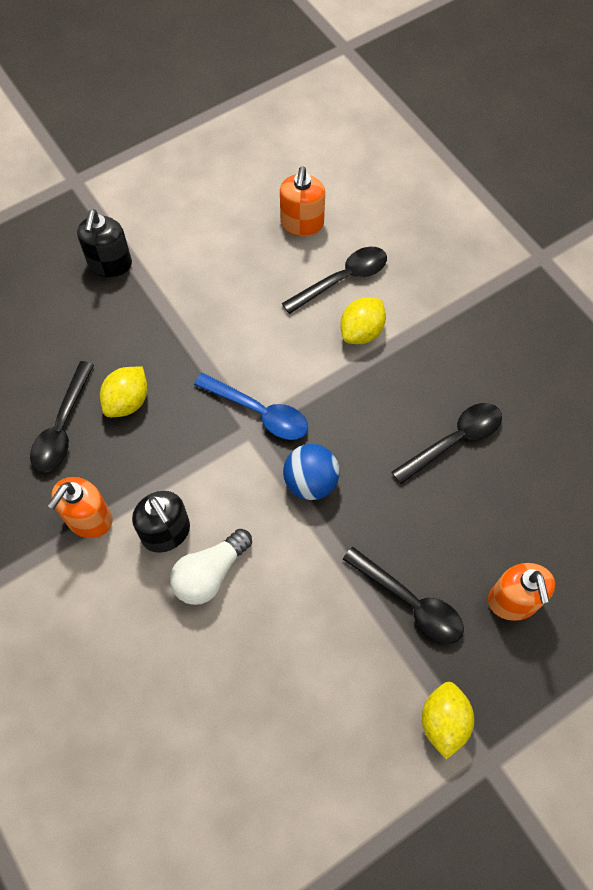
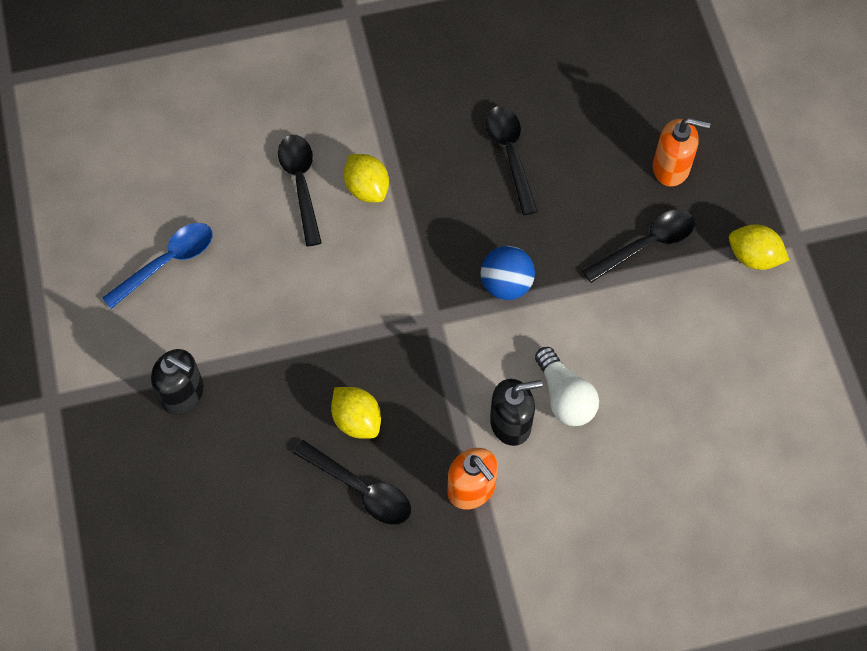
camera: 70 degrees left, 0 degrees up
blue spoon [194,373,308,440] -> blue spoon moved to [102,223,212,309]
orange soap dispenser [280,167,325,236] -> none

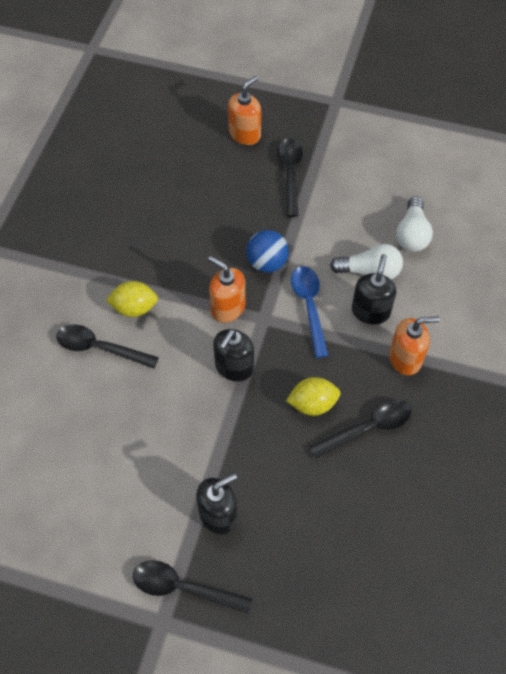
camera: 60 degrees left, 5 degrees down
blue spoon [102,223,212,309] -> blue spoon moved to [291,266,328,358]
black spoon [486,106,538,215] -> black spoon moved to [133,560,253,614]
yellow lemon [729,224,789,270] -> none
none -> orange soap dispenser [208,256,246,323]
none -> black soap dispenser [213,329,254,382]
none -> white light bulb [396,196,433,252]

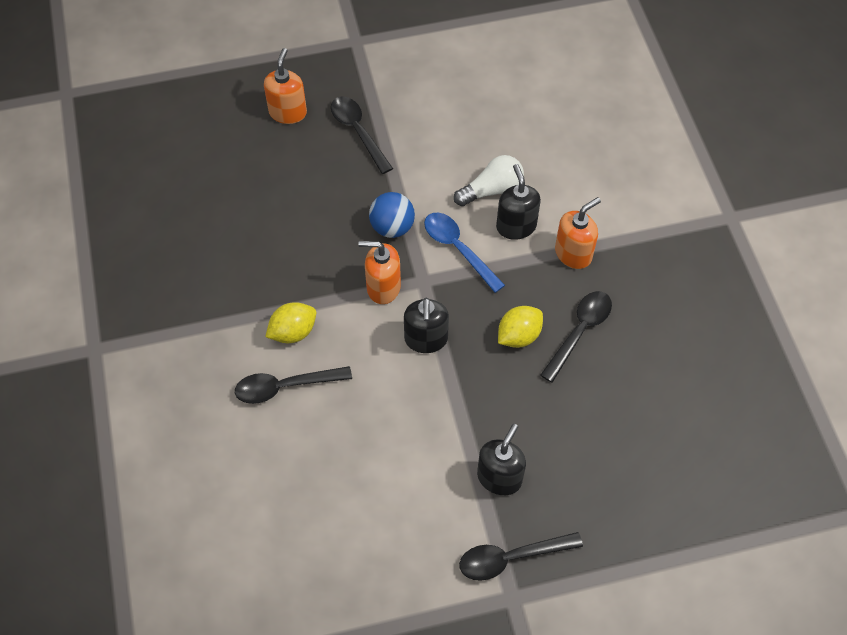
camera: 30 degrees left, 0 degrees up
white light bulb [396,196,433,252] -> none

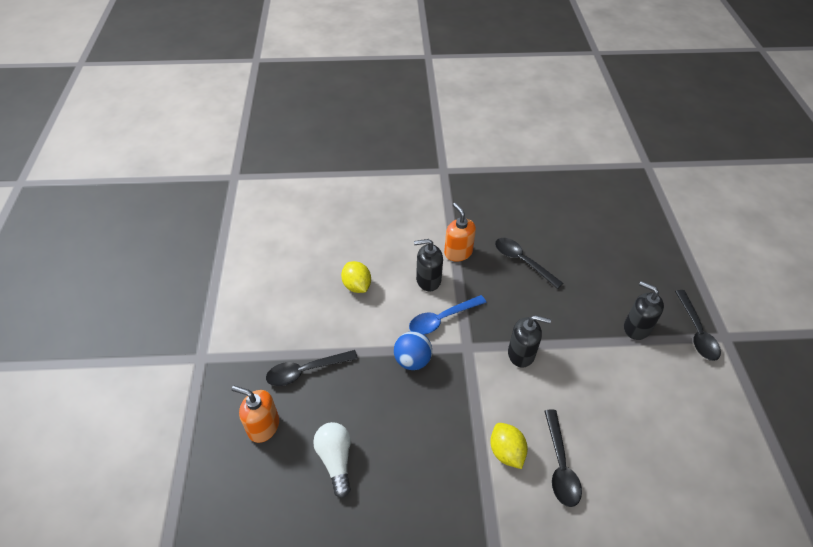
camera: 80 degrees left, 10 degrees down
orange soap dispenser [358,241,401,304] -> none
white light bulb [454,155,524,206] -> white light bulb moved to [313,422,351,498]
yellow lemon [498,306,543,348] -> yellow lemon moved to [341,261,371,293]

